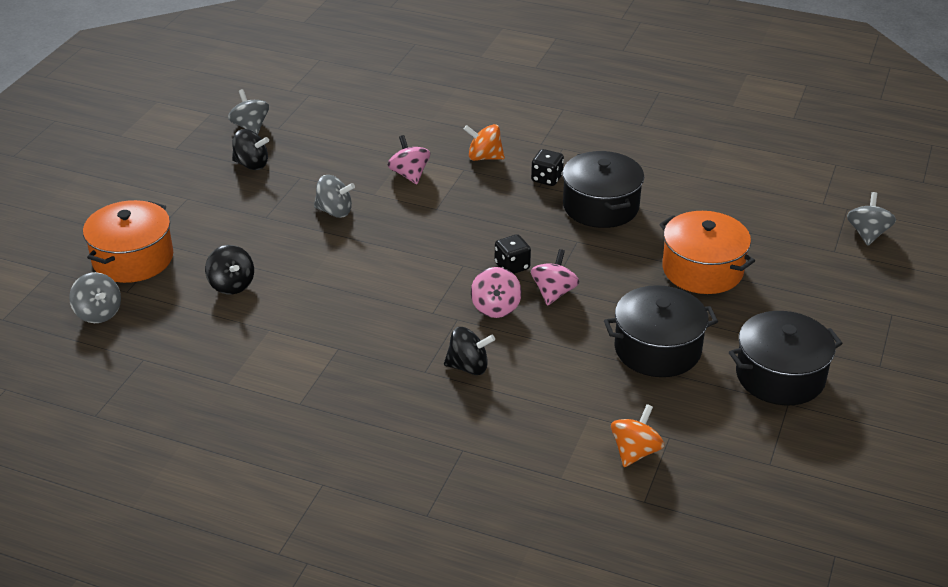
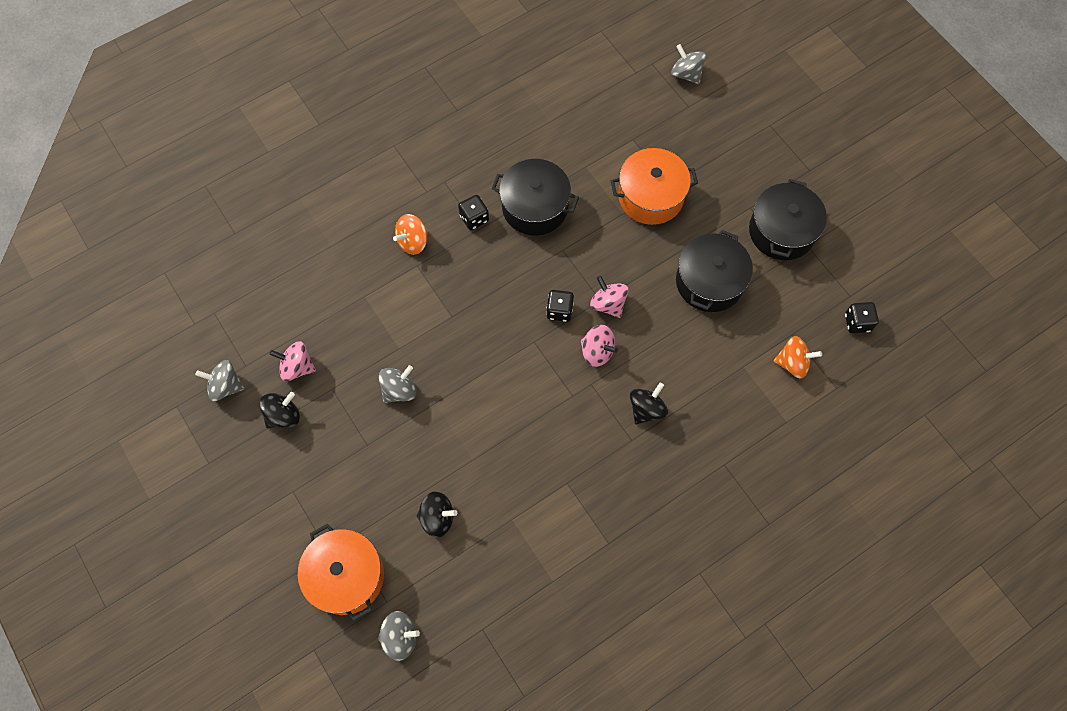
camera: 55 degrees left, 30 degrees up
pink spinning top [387,135,430,184] -> pink spinning top moved to [269,341,316,381]
orange spinning top [611,404,664,467] -> orange spinning top turned 120 degrees clockwise [774,336,822,379]
none -> black dice [845,302,879,333]

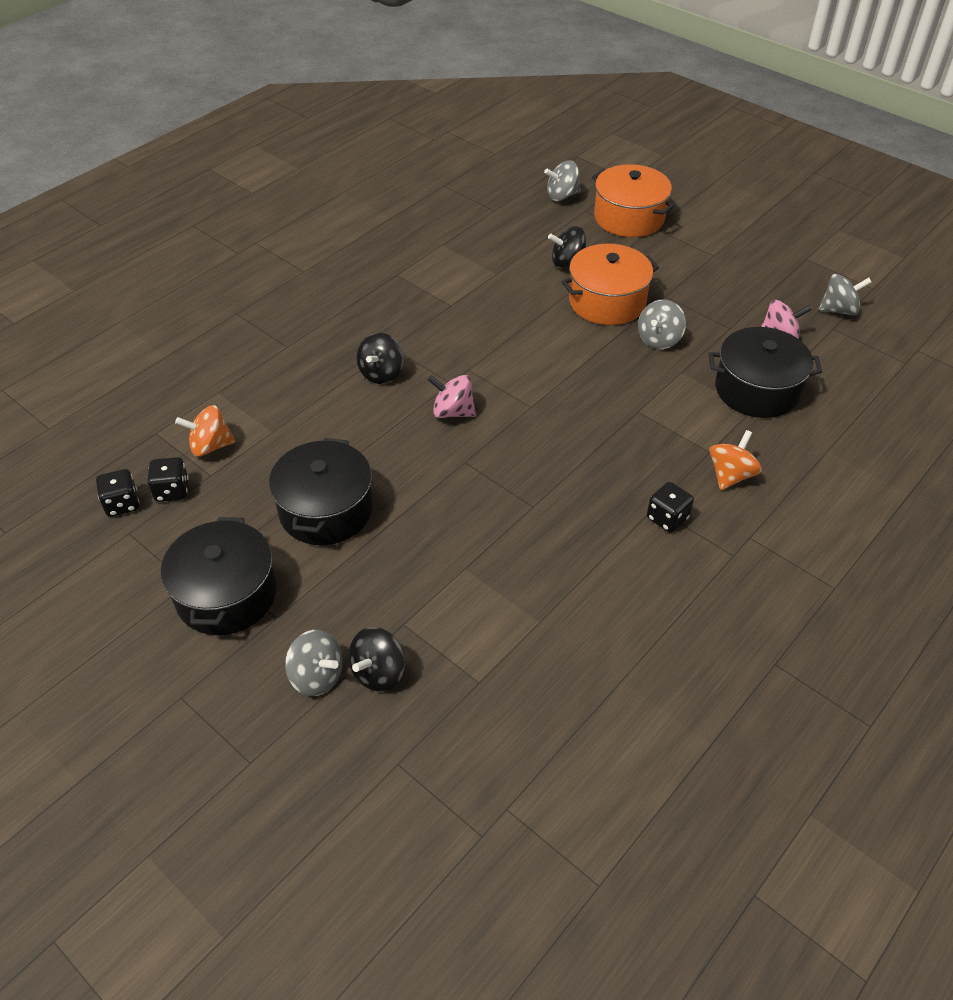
camera: 165 degrees right, 20 degrees down
black spinning top [259,392,300,428] -> black spinning top moved to [348,627,405,692]
black pot [492,159,579,236] -> black pot moved to [709,327,822,418]
black dice [546,290,574,322] -> black dice moved to [147,457,189,502]
pink spinning top [590,276,628,318] -> none
orange pot [611,148,698,225] -> orange pot moved to [561,244,659,325]
grey spinning top [671,44,706,84] -> grey spinning top moved to [285,630,343,696]

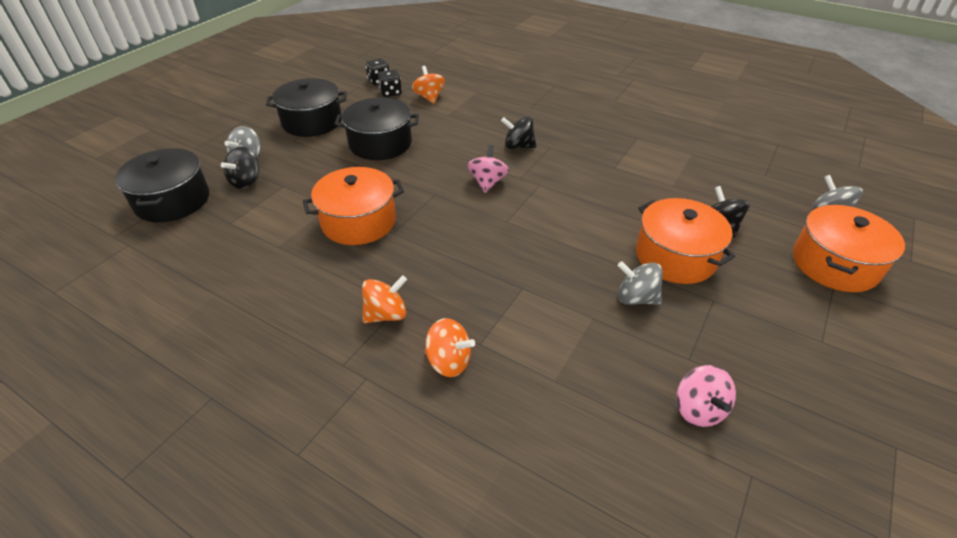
camera: 80 degrees right, 5 degrees down
black spinning top [348,627,405,692] -> black spinning top turned 90 degrees counterclockwise [221,146,259,189]
black dice [647,482,694,533] -> orange spinning top [362,275,407,323]
black pot [709,327,822,418] -> black pot moved to [115,148,209,222]
grey spinning top [819,274,872,316] -> none
none -> orange pot [303,167,404,245]

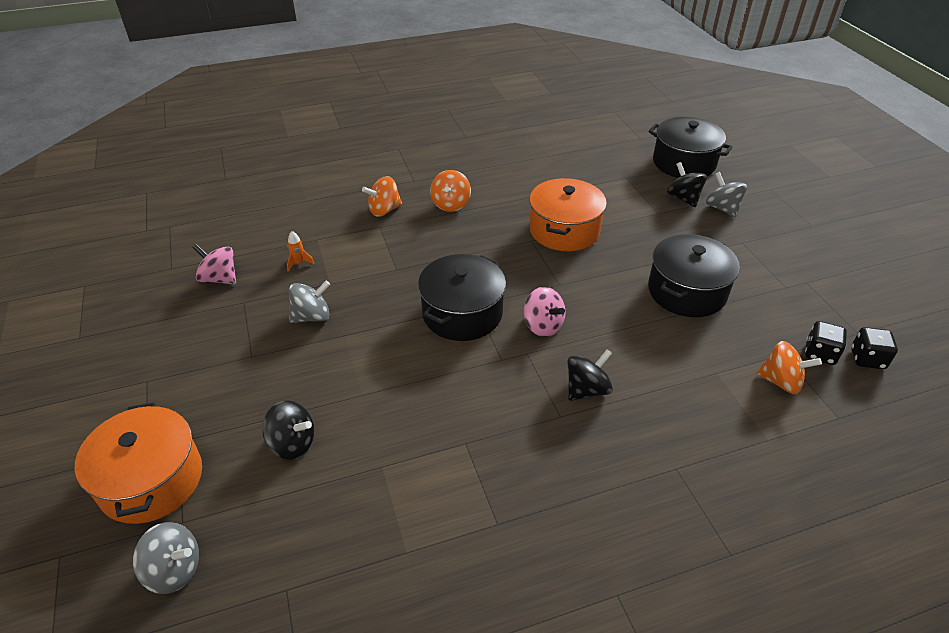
camera: 130 degrees right, 0 degrees up
black pot [266,78,347,137] -> black pot moved to [418,254,506,341]
orange pot [636,198,735,284] -> none
none -> orange rocket [287,231,314,272]

